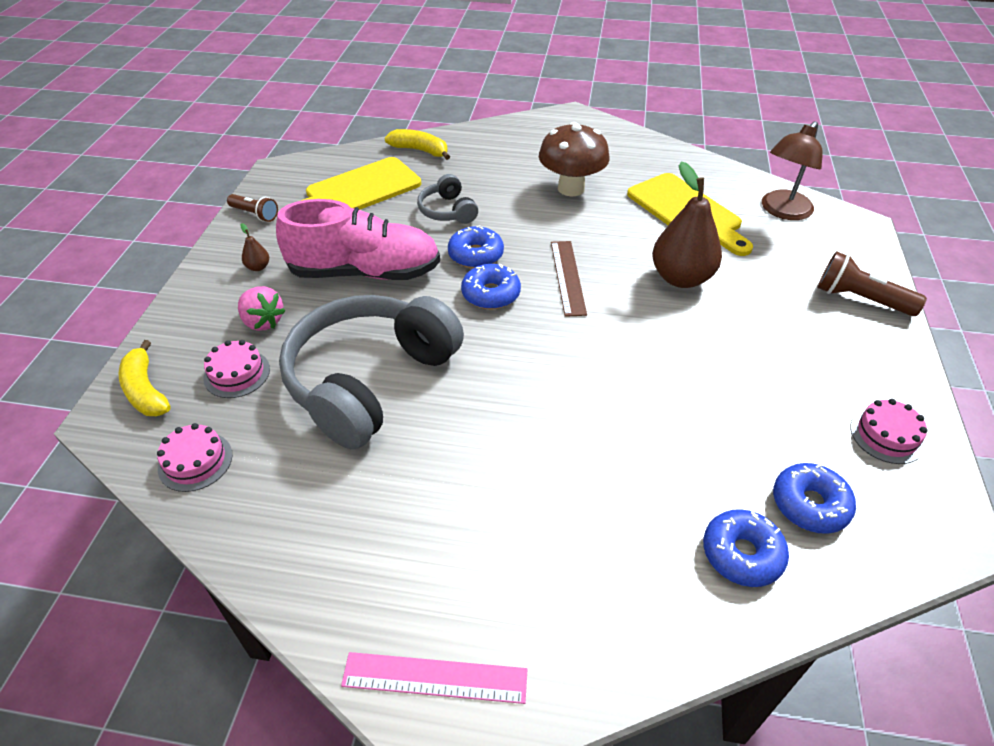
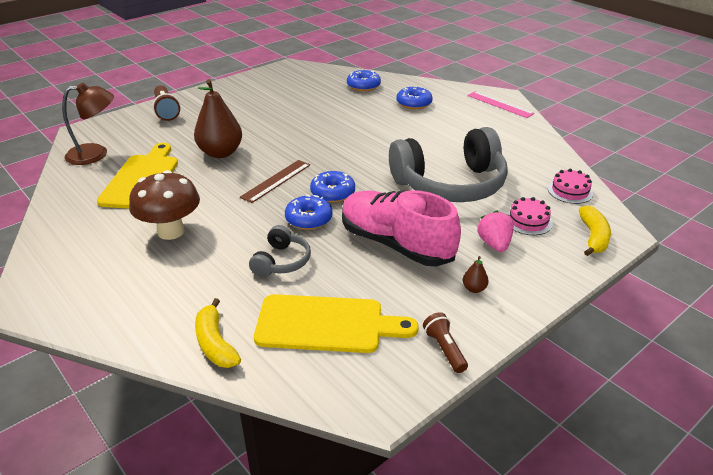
camera: 140 degrees left, 10 degrees down
blue donut [773,463,856,534] -> blue donut moved to [397,86,433,109]
pink cake [850,399,927,464] -> none

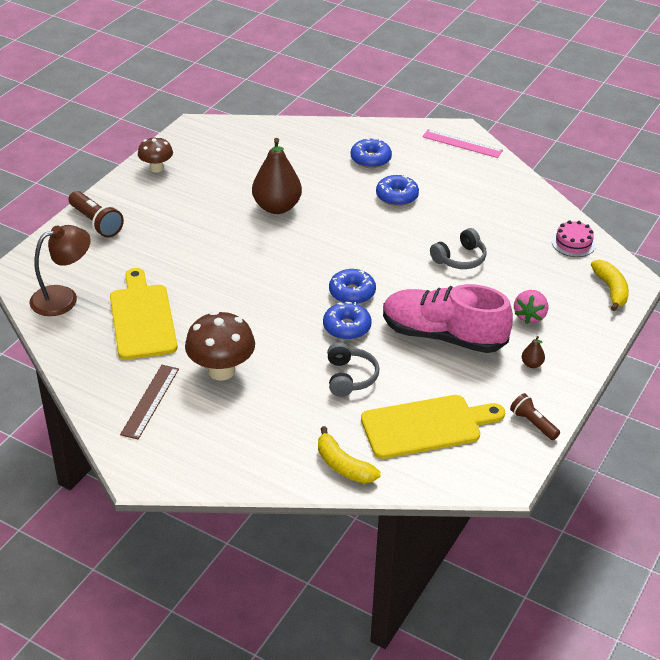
camera: 20 degrees left, 5 degrees up
brown pear [194,79,242,158] -> brown pear moved to [252,138,302,214]
brown ruler [240,160,310,203] -> brown ruler moved to [120,365,179,439]
blue donut [347,70,381,91] -> blue donut moved to [376,175,419,206]
grey headphones [389,127,508,202] -> grey headphones [430,228,487,269], size x0.46
pink strawberry [477,211,514,252] -> pink strawberry turned 135 degrees counterclockwise [514,290,548,324]
pink cake [507,197,553,235] -> none
none -> brown mushroom [138,136,173,173]

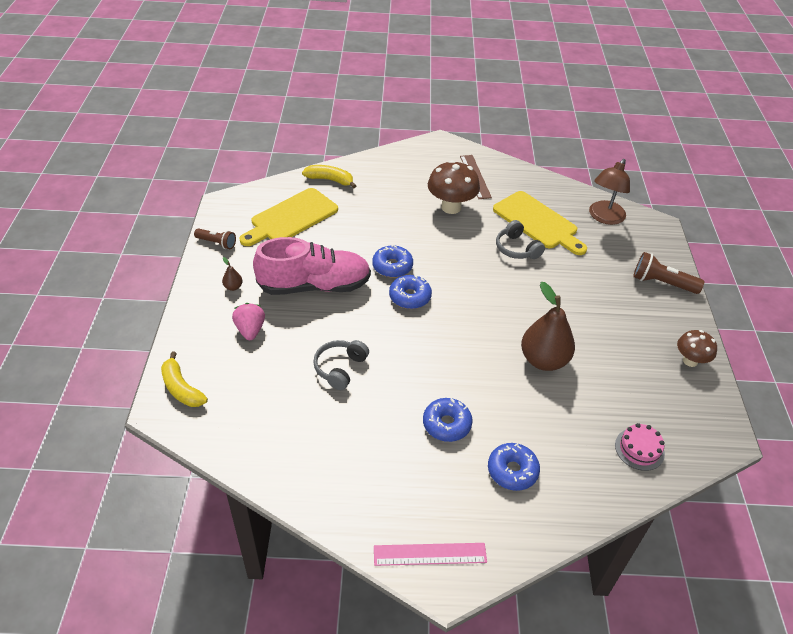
camera: 150 degrees right, 5 degrees up
grey headphones [327,342,379,397] -> grey headphones moved to [496,220,545,259]
pink cake [552,220,596,257] -> pink cake moved to [615,423,665,471]

